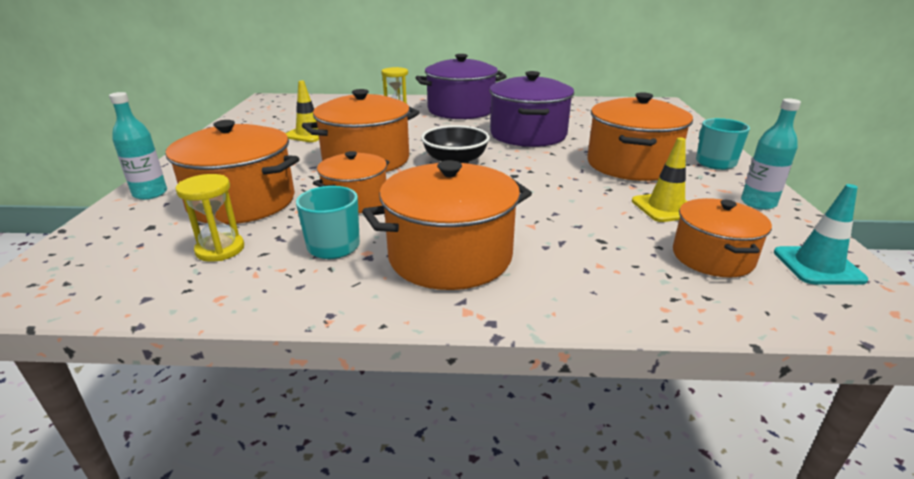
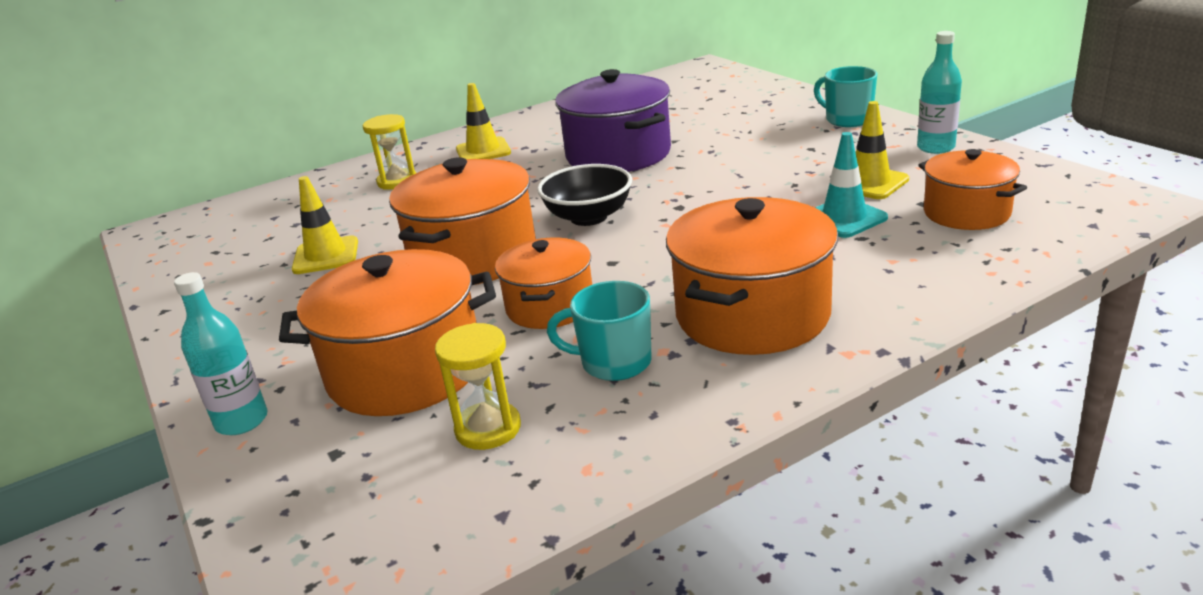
camera: 30 degrees left, 0 degrees up
purple pot [415,54,507,119] -> yellow traffic cone [456,83,511,159]
orange pot [587,92,693,181] -> none
turquoise traffic cone [774,184,868,285] -> turquoise traffic cone moved to [815,132,888,238]

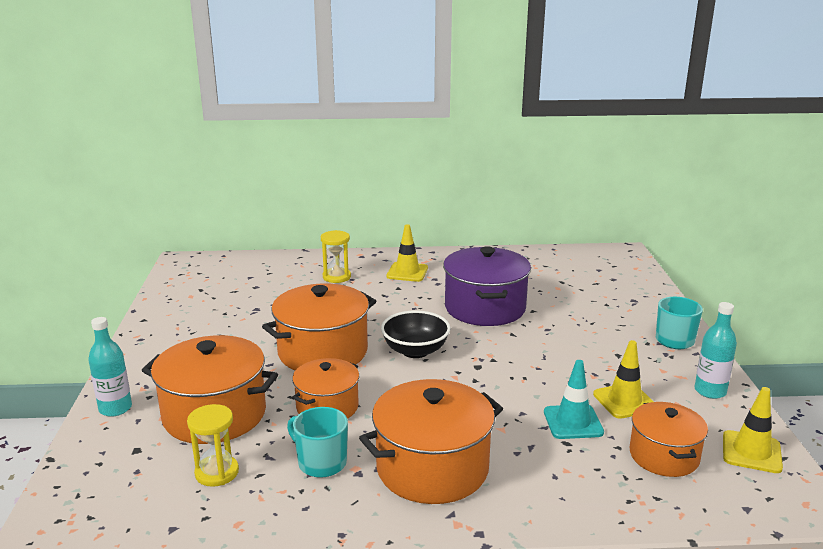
camera: 25 degrees right, 5 degrees down
yellow traffic cone [292,176,358,274] -> yellow traffic cone moved to [723,387,783,473]

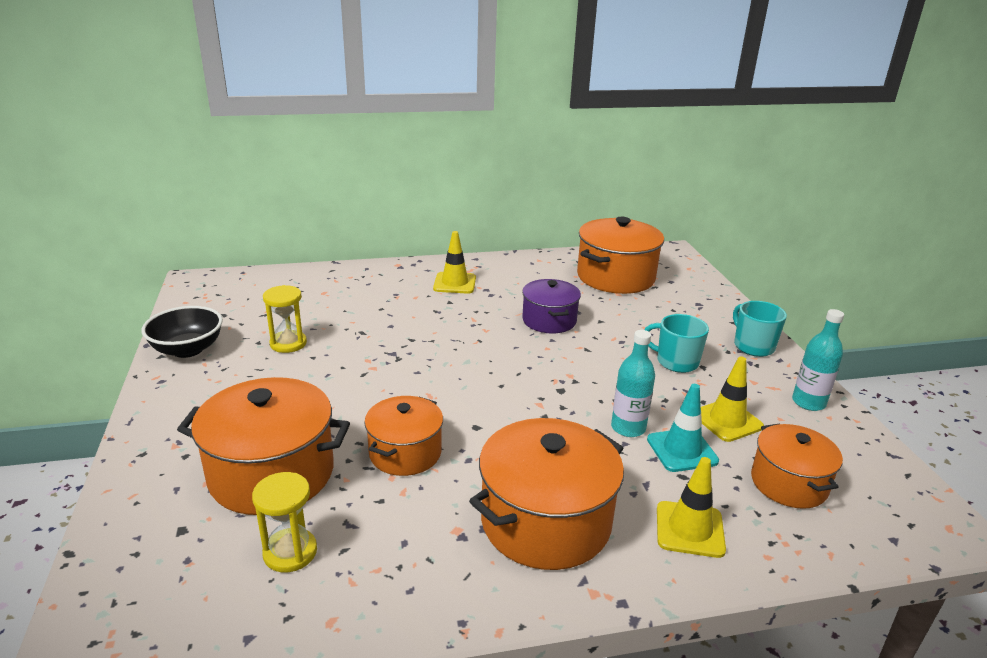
camera: 10 degrees left, 5 degrees up
turquoise bottle [88,317,132,417] -> turquoise bottle moved to [611,330,655,437]
orange pot [262,284,376,371] -> orange pot moved to [577,217,664,294]
turquoise mug [287,407,348,478] -> turquoise mug moved to [644,314,709,373]
yellow hourglass [321,230,351,283] -> yellow hourglass moved to [263,285,307,353]
black bowl [381,310,451,358] -> black bowl moved to [142,306,223,358]
purple pot [443,247,531,326] -> purple pot [522,279,581,333], size x0.62
yellow traffic cone [723,387,783,473] -> yellow traffic cone moved to [657,457,726,558]

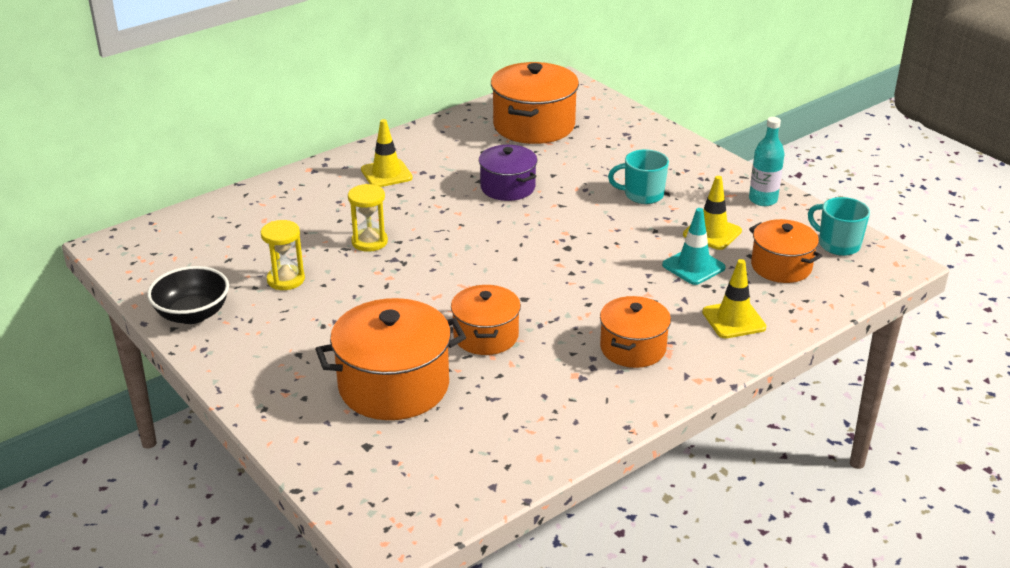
camera: 25 degrees left, 5 degrees up
yellow hourglass [252,472,317,572] -> yellow hourglass moved to [348,184,388,252]
orange pot [469,418,624,570] -> orange pot [600,296,671,368], size x0.62
turquoise bottle [611,330,655,437] -> none
turquoise mug [733,301,787,357] -> turquoise mug moved to [808,197,870,256]

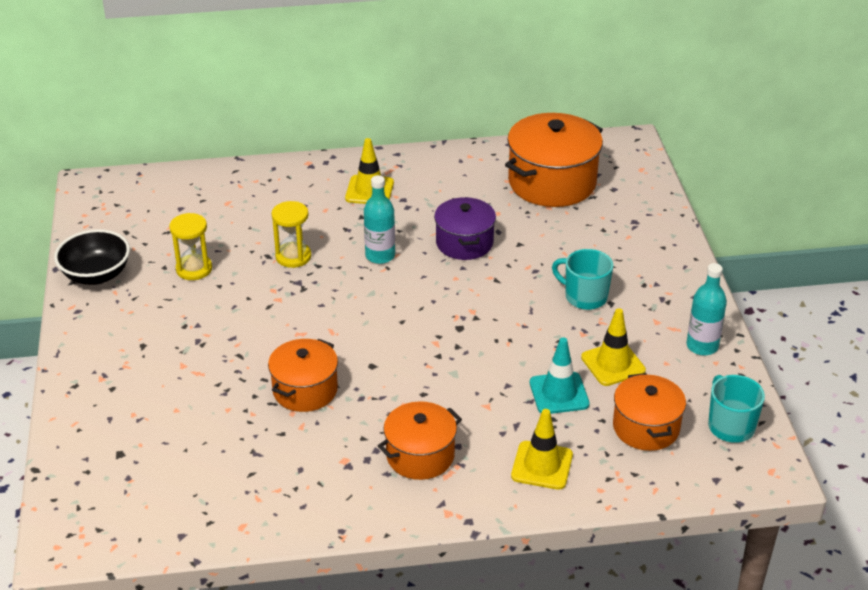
camera: 30 degrees right, 5 degrees up
orange pot [316,298,466,420] -> none
none -> turquoise bottle [364,175,395,264]

